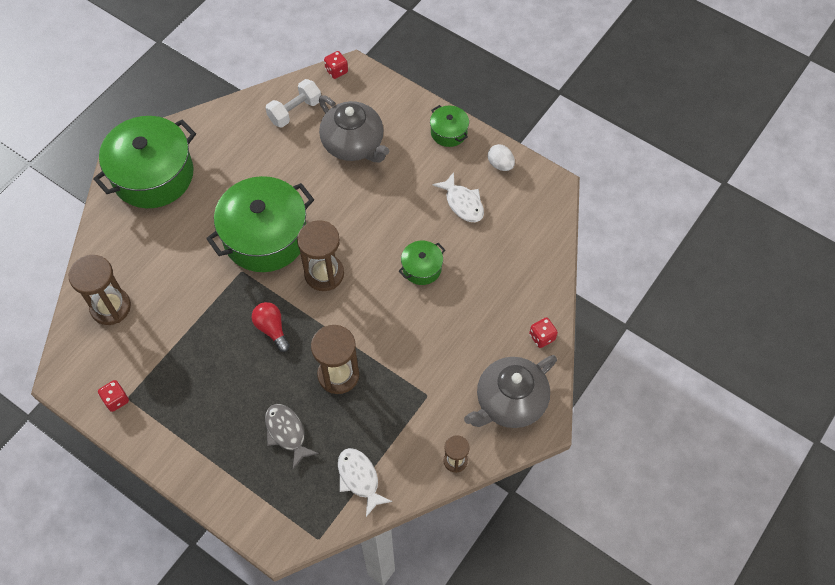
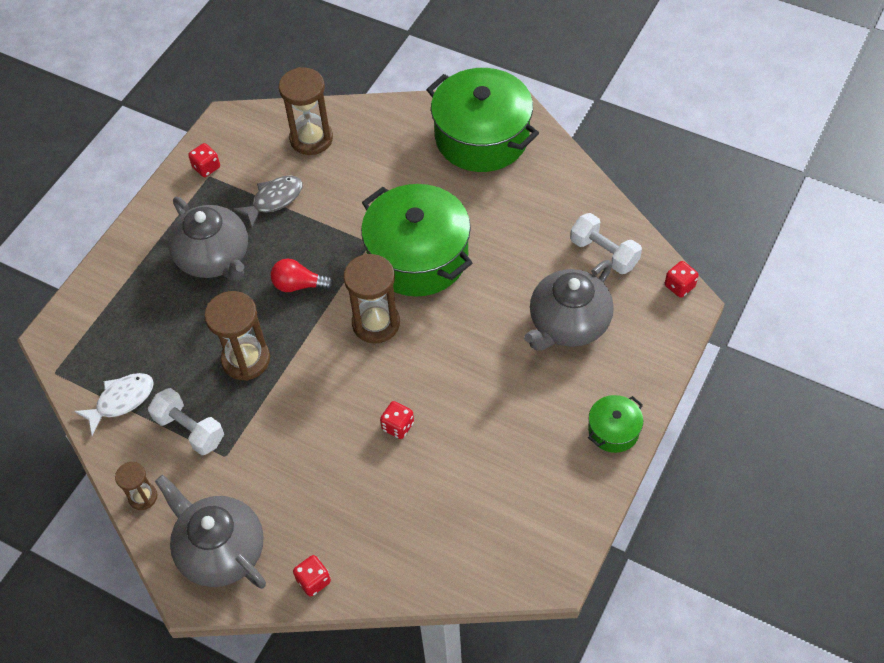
camera: 85 degrees right, 5 degrees down
red light bulb [251,302,290,352] -> red light bulb turned 135 degrees counterclockwise [271,259,334,292]
grey fish [265,404,319,469] -> grey fish moved to [233,175,303,227]
green pot [399,241,445,285] -> red dice [380,401,414,439]
white fish [433,172,484,222] -> none
white egg [488,144,515,171] -> none
none -> white dumbbell [148,388,224,455]
none -> grey teapot [168,197,248,281]

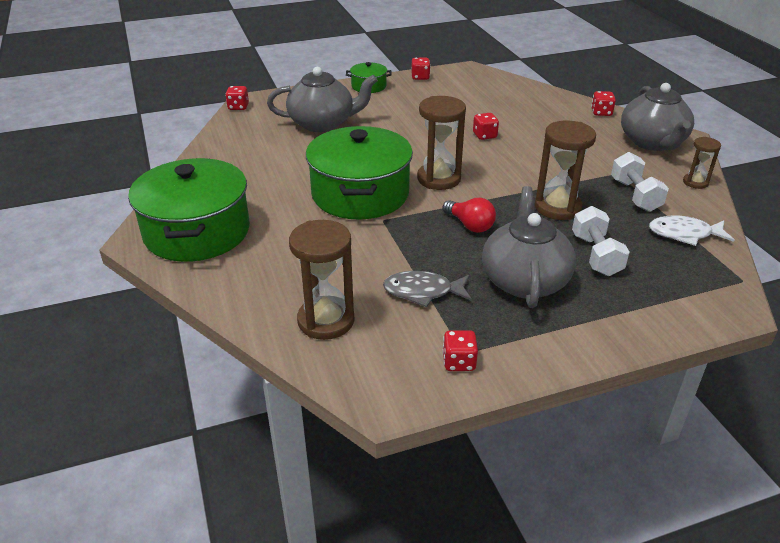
camera: 140 degrees left, 20 degrees down
white dumbbell [570,213,642,274] -> white dumbbell moved to [572,206,630,276]
none -> red dice [411,58,431,80]

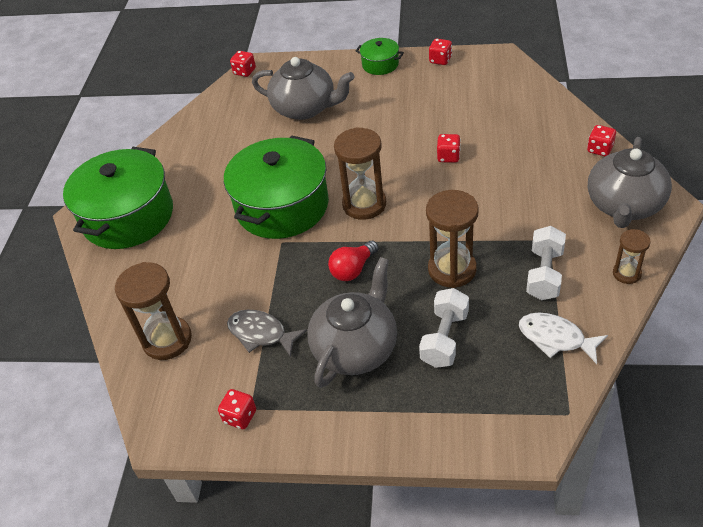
camera: 30 degrees right, 10 degrees up
red light bulb [443,197,496,233] -> red light bulb turned 60 degrees clockwise [328,241,379,281]

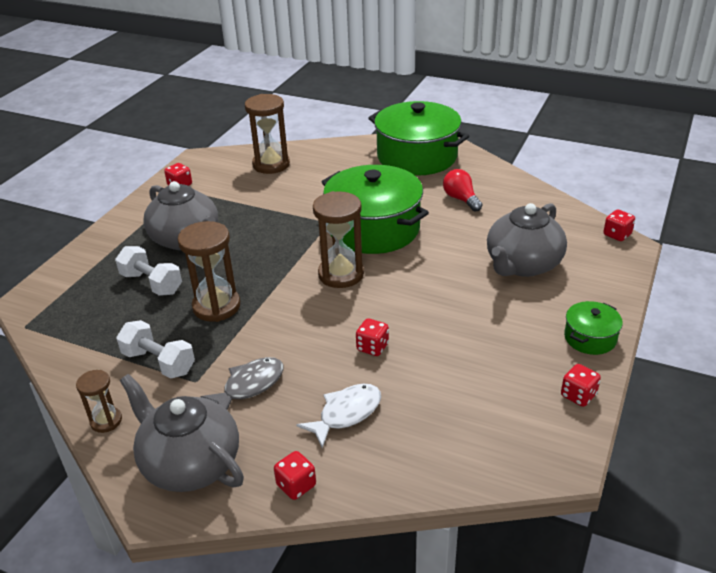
camera: 105 degrees right, 10 degrees down
grey fish [227,310,307,358] -> grey fish moved to [201,357,284,410]
red light bulb [328,241,379,281] -> red light bulb moved to [443,169,482,212]
white fish [519,313,608,364] -> white fish moved to [297,384,381,448]

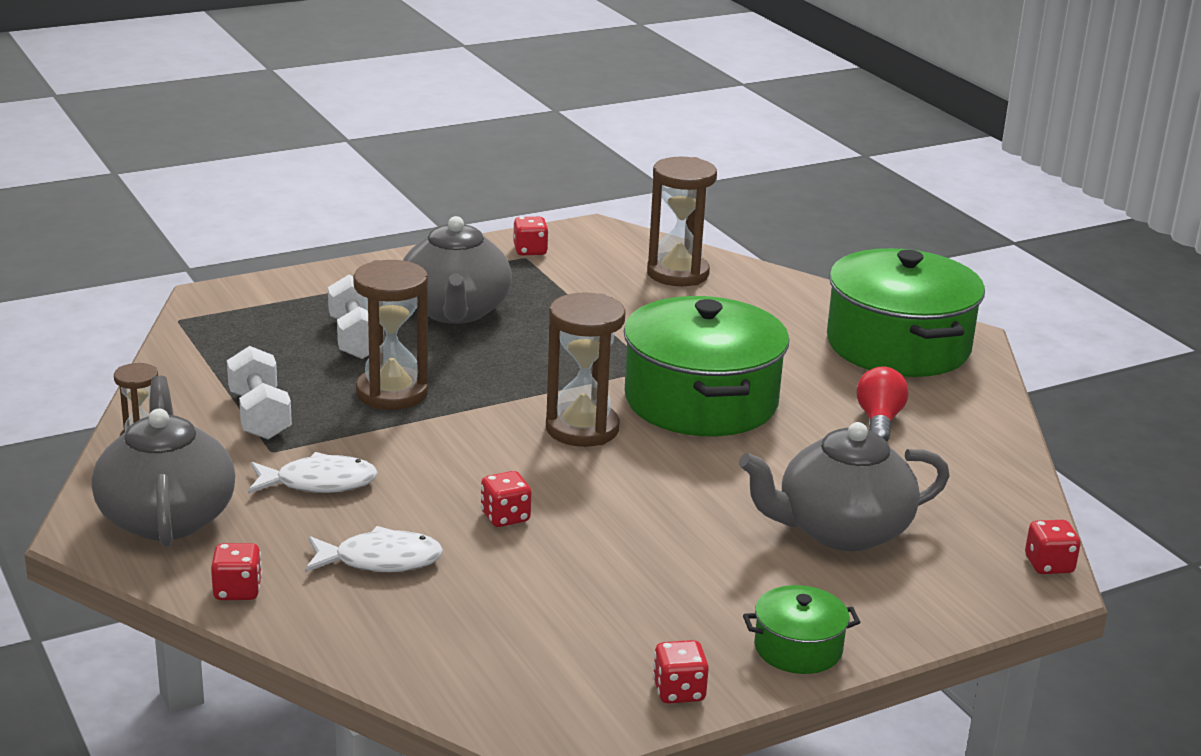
camera: 35 degrees right, 10 degrees down
grey fish [201,357,284,410] -> white fish [248,452,378,494]

